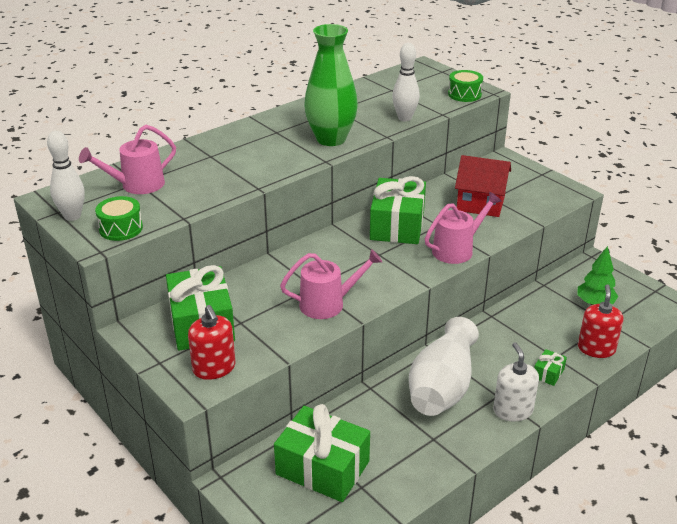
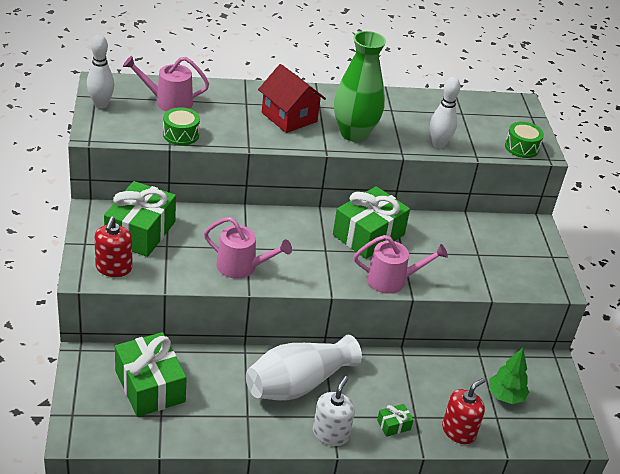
camera: 30 degrees right, 5 degrees up
green drum [95,196,143,241] -> green drum moved to [163,107,200,145]
red house [455,155,511,217] -> red house moved to [258,64,326,133]

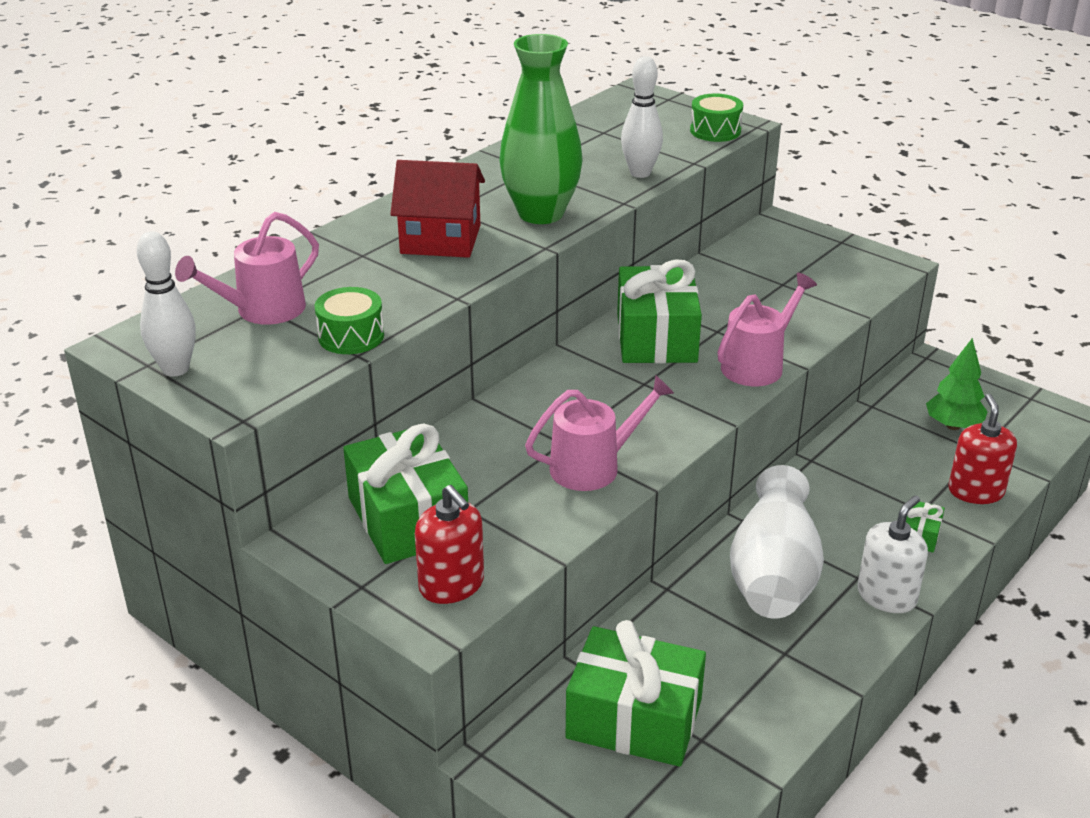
camera: 40 degrees left, 5 degrees down
white soap dispenser [313,376,355,446] -> white soap dispenser turned 60 degrees clockwise [857,495,928,613]

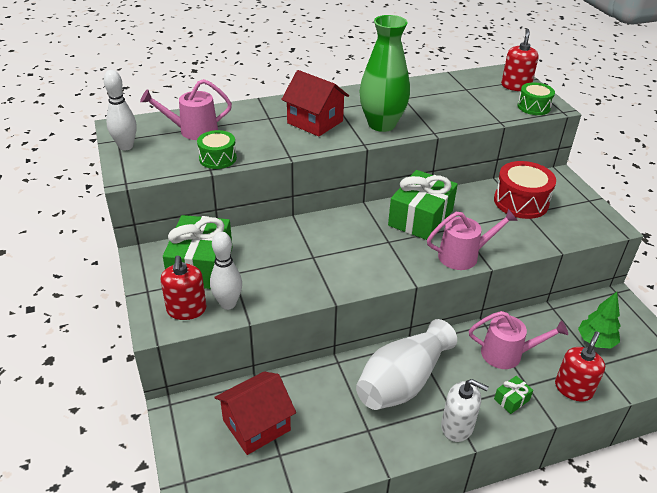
camera: 30 degrees right, 5 degrees up
pink watering can [525,375,674,491] -> pink watering can moved to [469,311,568,369]
green gift [566,620,706,767] -> red house [214,371,296,455]
white bowling pin [621,56,663,178] -> white bowling pin moved to [210,231,242,310]
white soap dispenser [857,495,928,613] -> white soap dispenser turned 45 degrees clockwise [441,379,489,442]
none -> red drum [494,161,556,219]
none -> red soap dispenser [501,29,539,91]

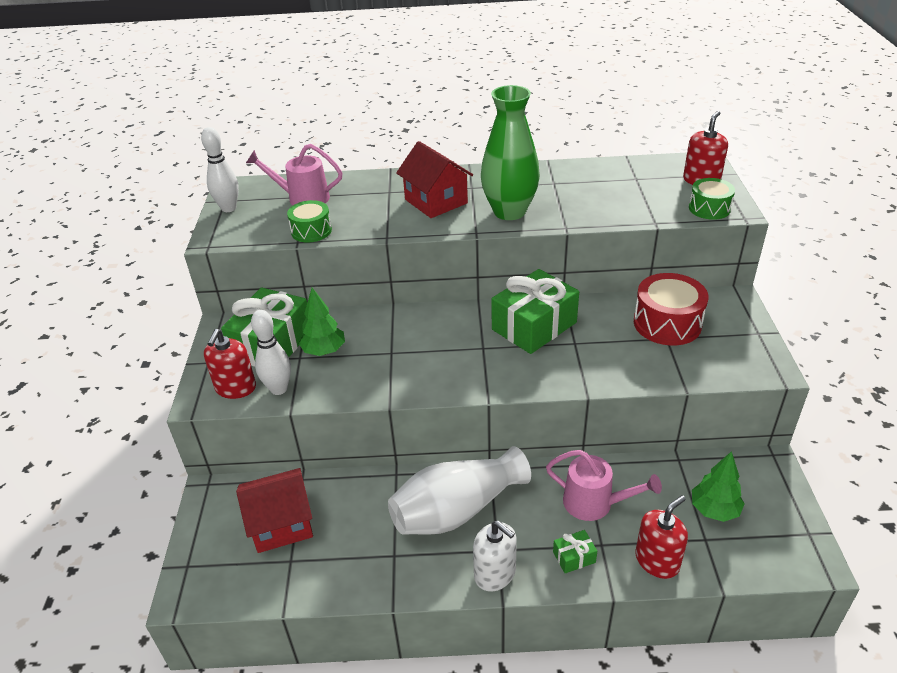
camera: 20 degrees right, 0 degrees up
pink watering can [427,209,518,270] -> none
none -> green tree [299,288,345,356]

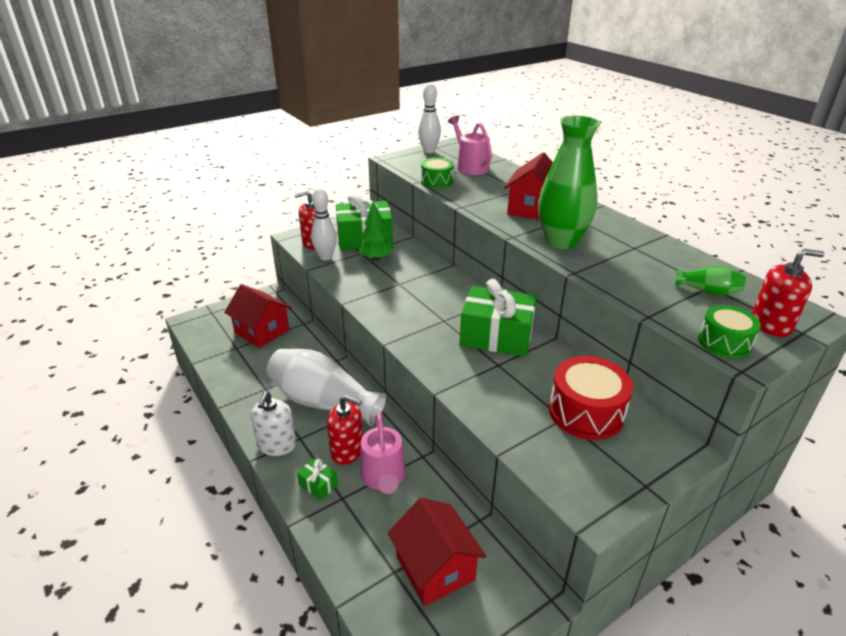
camera: 55 degrees right, 5 degrees down
red soap dispenser [635,495,688,579] -> red soap dispenser moved to [327,395,363,465]
green tree [692,451,745,522] -> red house [388,498,486,606]
none -> green vase [675,267,746,295]

